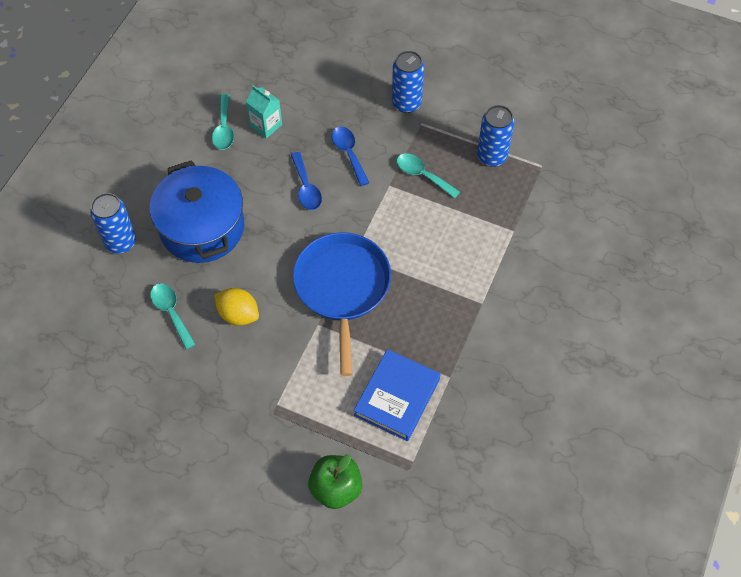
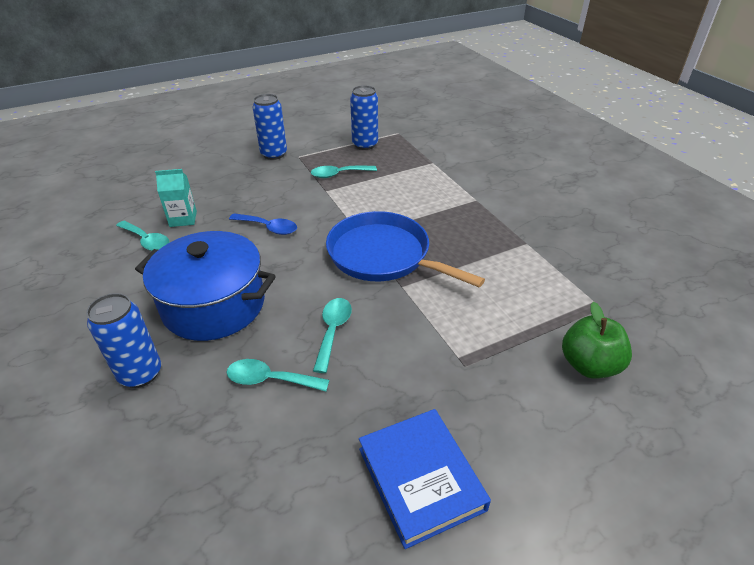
camera: 50 degrees left, 20 degrees down
yellow lemon [214,288,259,326] -> turquoise spoon [313,298,352,373]
blue spoon [332,127,369,186] -> none
blue book [354,349,441,441] -> blue book moved to [359,409,491,549]

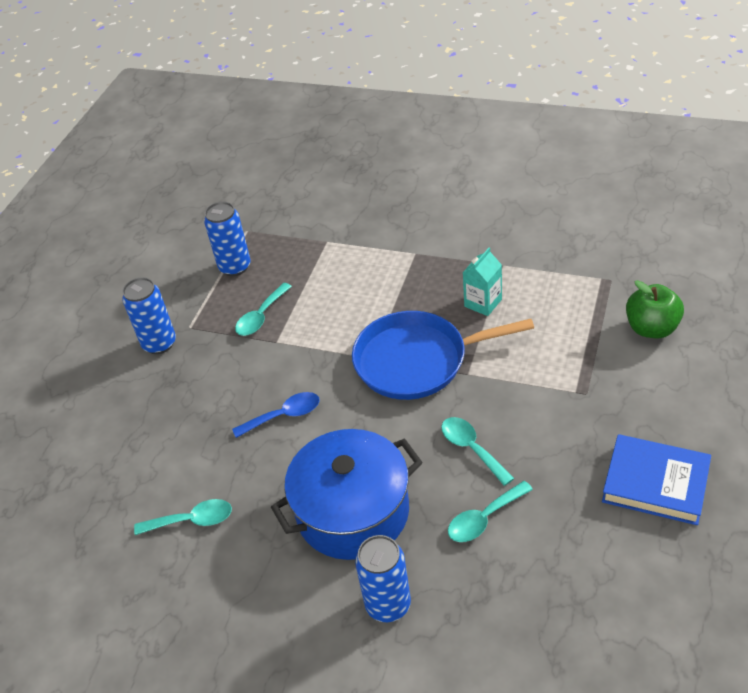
camera: 40 degrees left, 5 degrees up
turquoise carton [155,169,197,227] -> turquoise carton moved to [463,248,502,316]

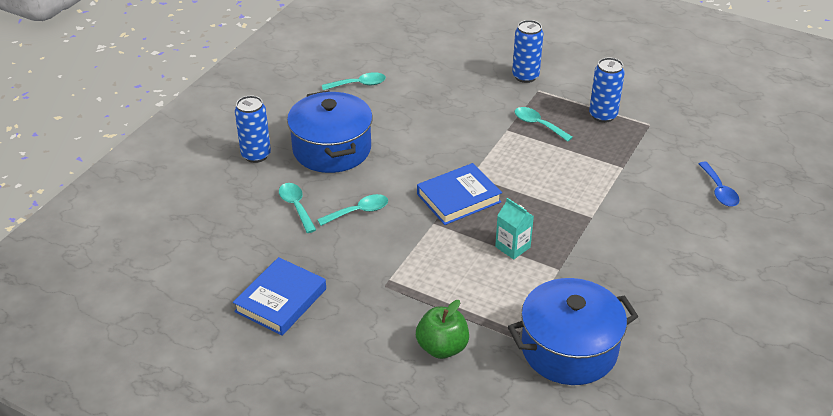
camera: 95 degrees right, 5 degrees down
turquoise spoon [134,499,232,535] -> turquoise spoon turned 105 degrees counterclockwise [322,72,386,90]
blue spoon [232,392,320,438] -> blue spoon moved to [699,162,739,207]
blue pan [352,311,534,400] -> blue book [417,163,502,225]
none -> blue pot [508,278,638,385]

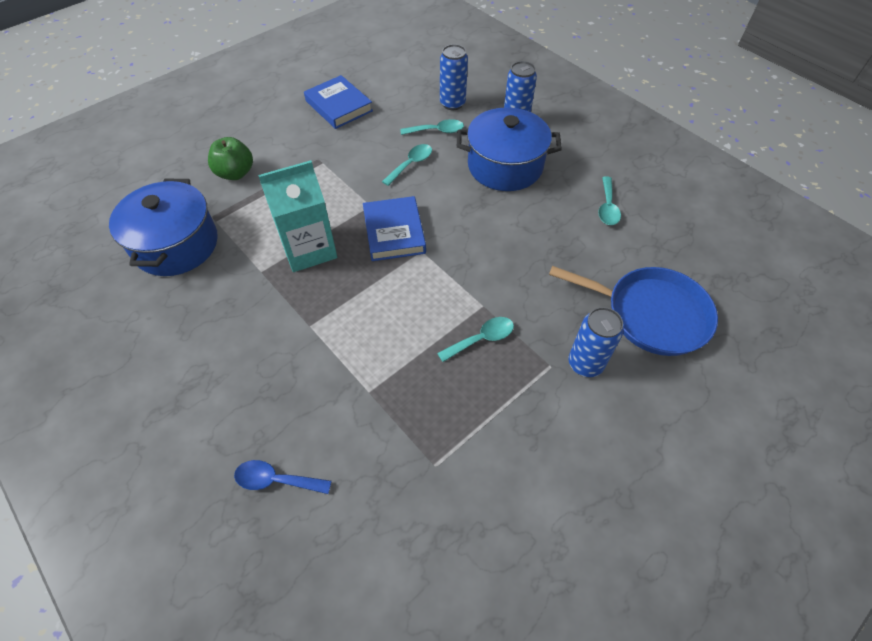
camera: 110 degrees right, 15 degrees up
turquoise spoon [317,194,388,226] -> turquoise spoon turned 135 degrees counterclockwise [382,144,432,186]
turquoise carton [495,198,534,259] -> turquoise carton [258,160,337,272], size x1.87
blue can [589,57,625,123] -> blue can moved to [440,44,468,110]
none -> blue pan [549,266,718,356]

